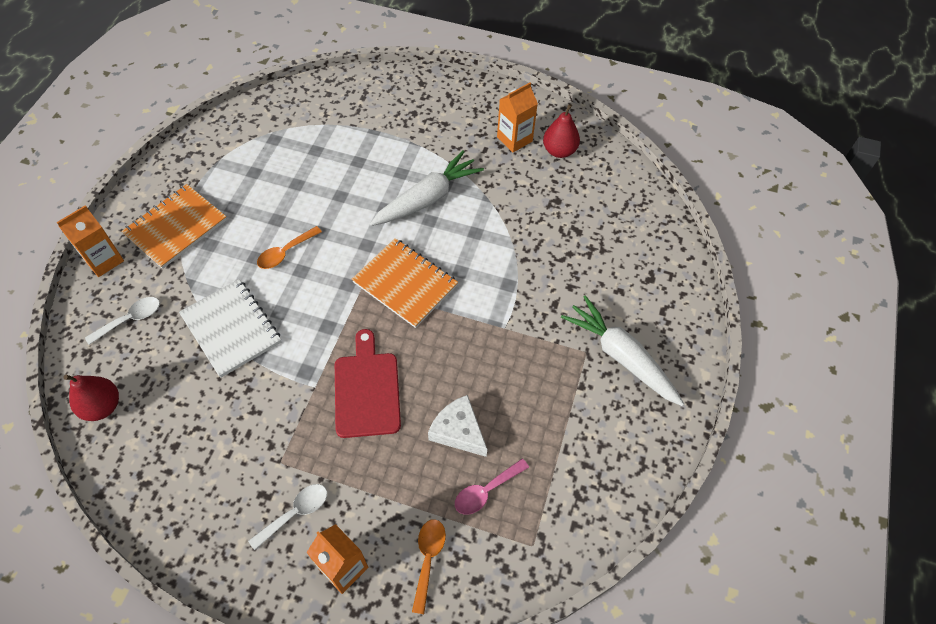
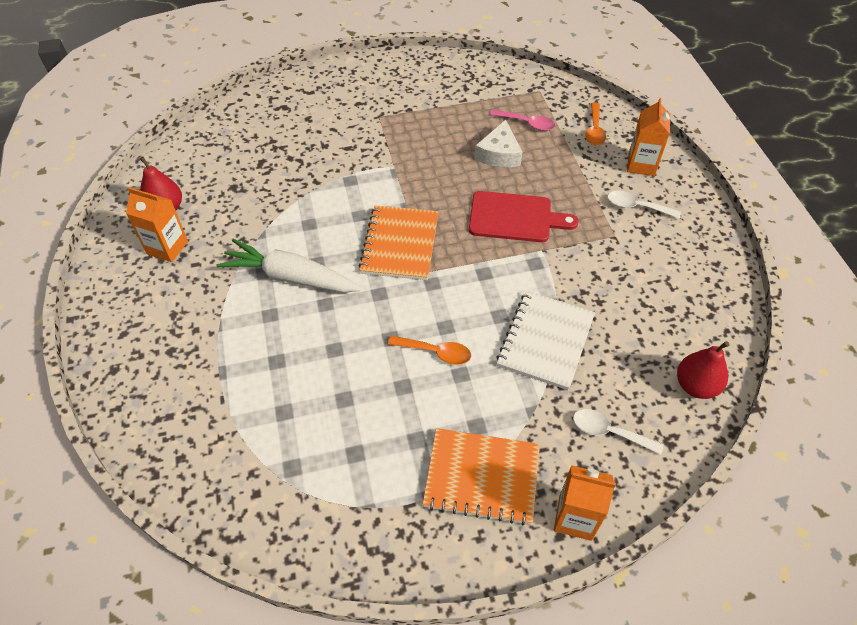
camera: 120 degrees left, 5 degrees down
red cutting board [335,329,401,438] -> red cutting board turned 135 degrees counterclockwise [469,191,579,242]
orange spoon [412,519,446,614] -> orange spoon turned 60 degrees counterclockwise [585,102,606,145]
white carrot [561,295,684,406] -> none

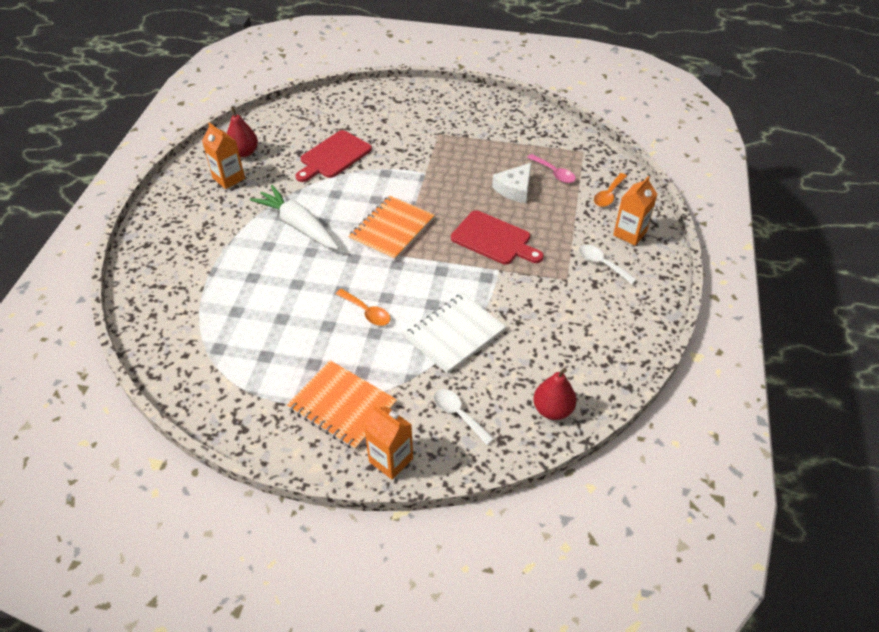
camera: 25 degrees right, 5 degrees down
none -> red cutting board [295,130,372,182]

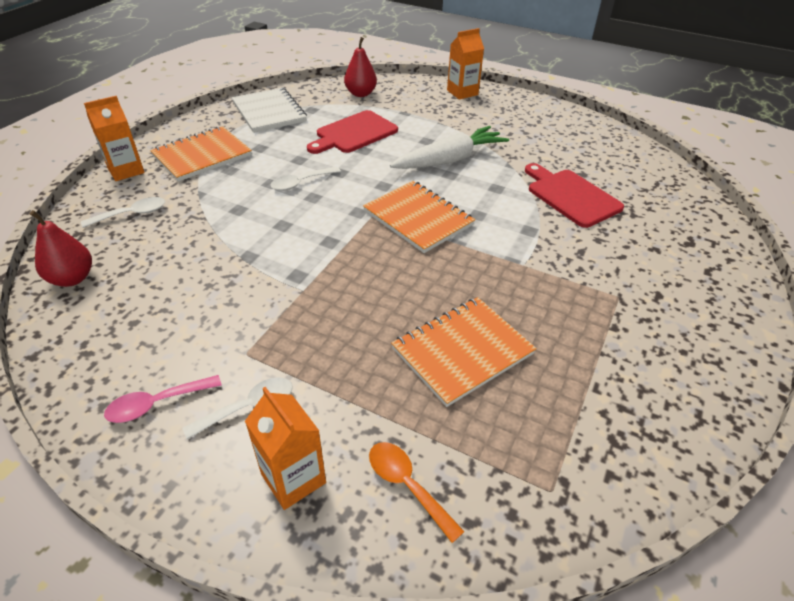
camera: 105 degrees right, 5 degrees down
orange carton [202,122,245,189] -> orange carton moved to [447,28,484,100]
red pear [227,106,258,157] -> red pear moved to [344,37,377,97]
orange spoon [336,289,391,326] -> white spoon [271,167,341,191]
white notebook [404,293,506,374] -> white notebook moved to [232,87,307,133]
red cutting board [451,210,544,265] -> red cutting board moved to [307,110,398,154]
white cheese [492,163,531,203] -> orange notebook [391,297,537,407]
pink spoon [527,154,576,183] -> pink spoon moved to [104,375,222,423]

